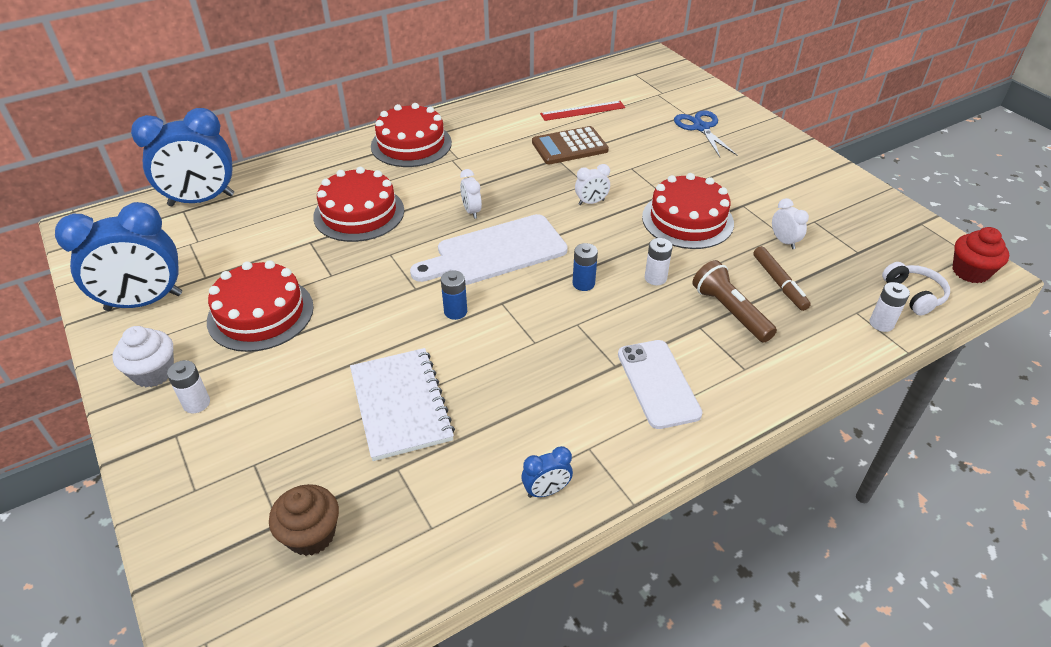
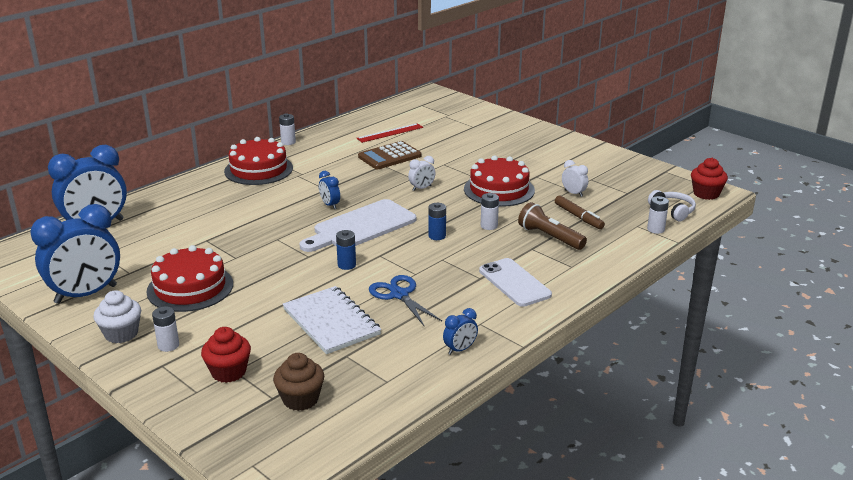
camera: 15 degrees left, 15 degrees down
red cake [313,167,404,242] -> none
white clock [460,169,482,219] -> blue clock [319,171,340,209]
blue scissors [674,110,737,157] -> blue scissors moved to [369,275,442,326]
none -> red cupcake [201,327,251,383]
none -> white battery [279,113,296,145]

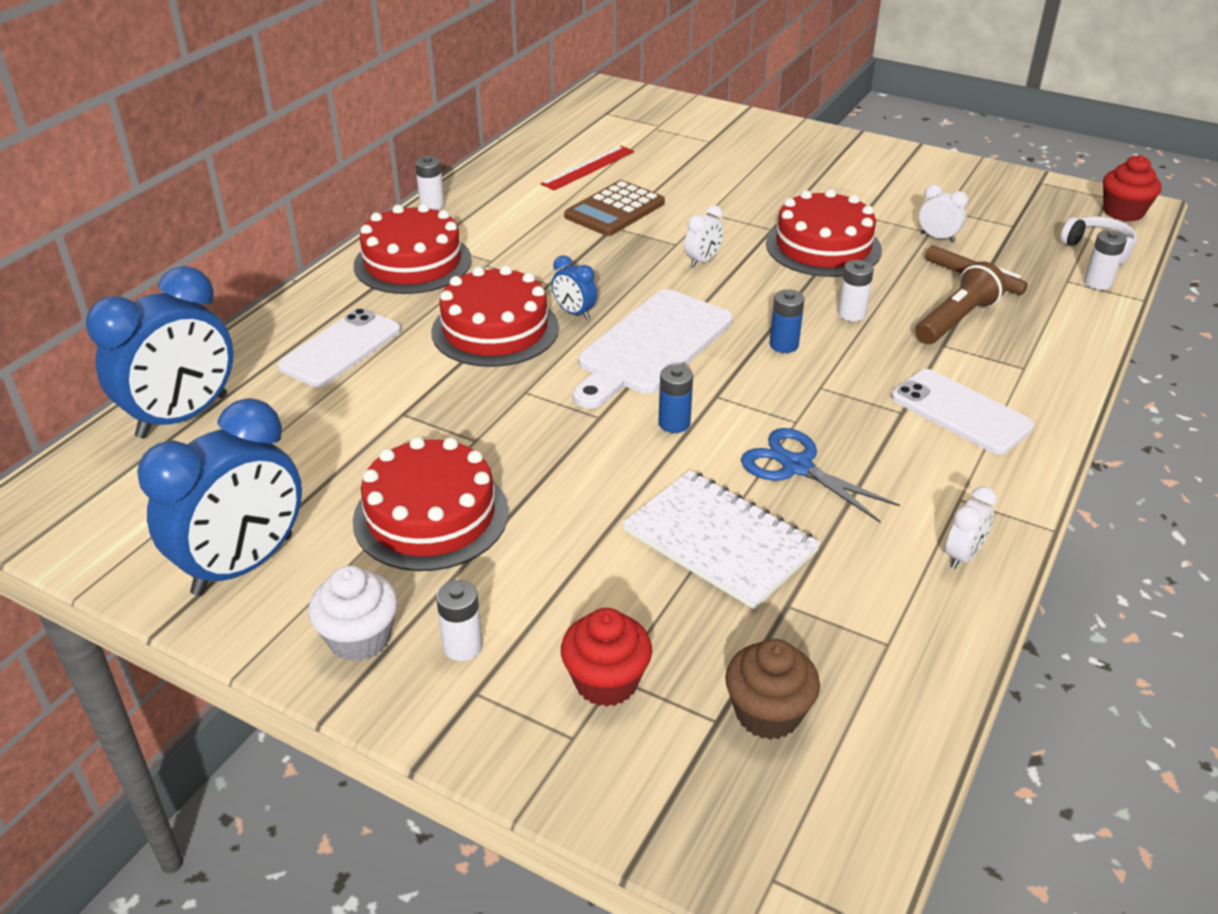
camera: 15 degrees left, 10 degrees up
blue clock [443,308,478,355] -> white clock [945,486,997,569]
brown flashlight [518,202,587,250] -> brown flashlight turned 105 degrees clockwise [915,261,1007,344]
none -> white phone [278,308,401,387]
none -> red cake [431,265,559,367]

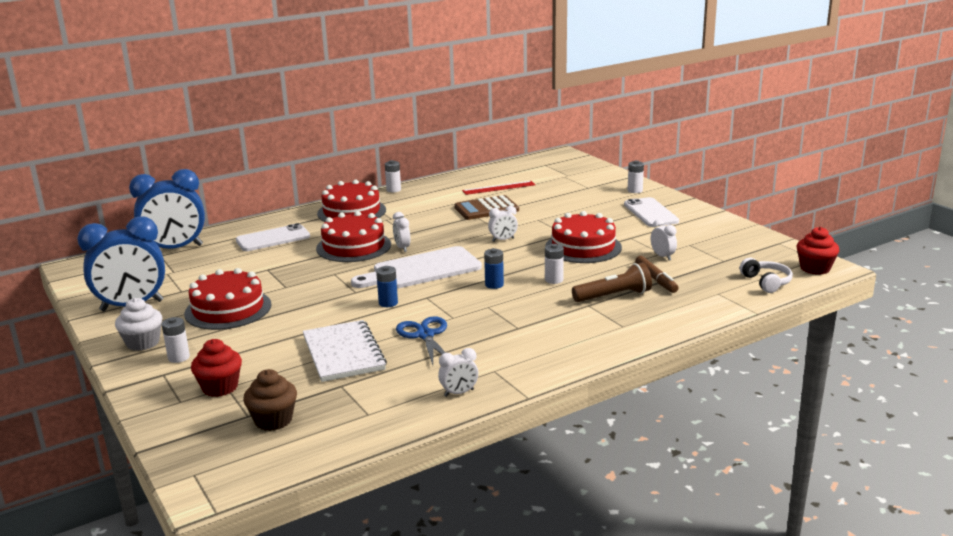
camera: 30 degrees right, 15 degrees down
blue clock [552,255,597,320] -> white clock [393,212,410,252]
white phone [891,369,1034,454] -> white phone moved to [624,197,679,227]
white battery [1084,230,1127,290] -> white battery moved to [628,160,644,193]

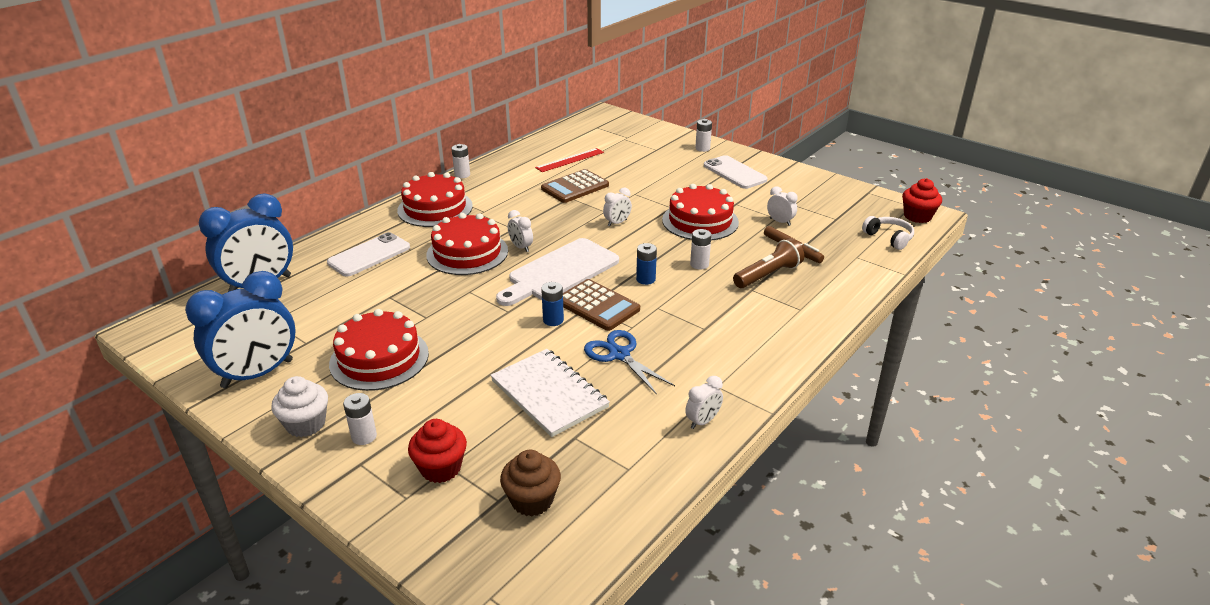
camera: 20 degrees left, 10 degrees up
none -> brown calculator [563,279,640,331]

